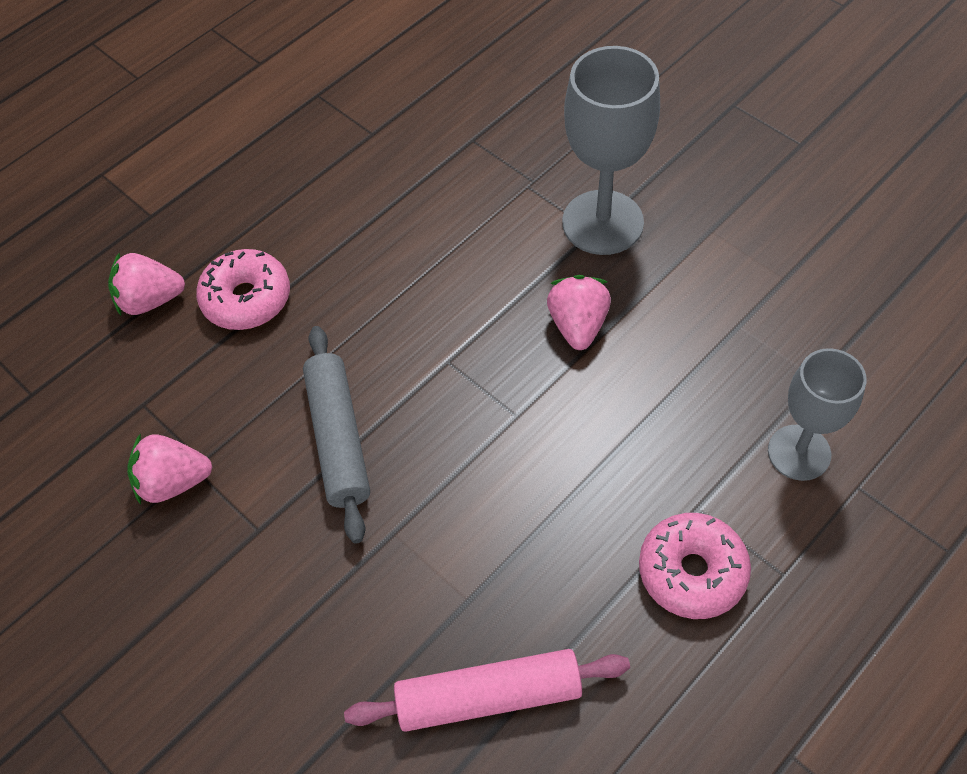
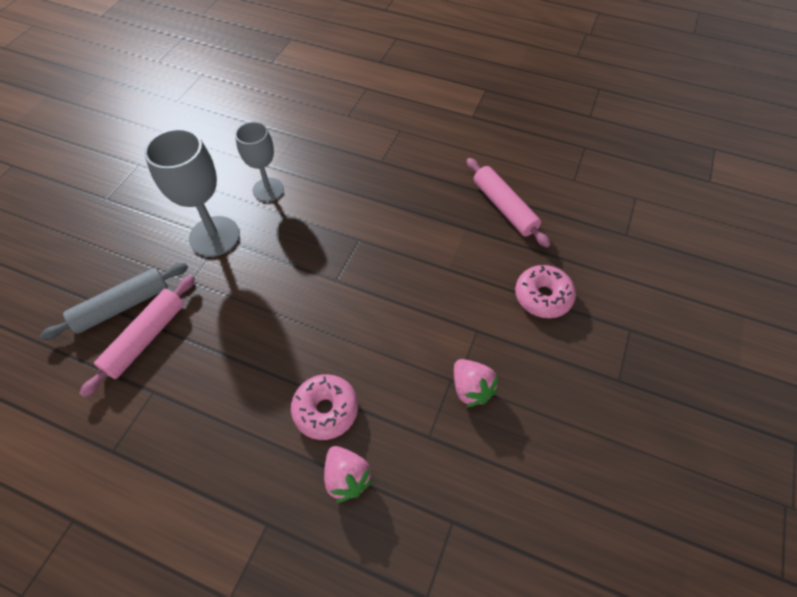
camera: 115 degrees left, 0 degrees up
grey rolling pin [303,326,370,543] -> grey rolling pin moved to [40,263,188,340]
pink strawberry [547,275,611,350] -> none
pink donut [639,513,751,619] -> pink donut moved to [515,265,576,318]
grey goblet [768,348,867,481] -> grey goblet moved to [235,122,284,202]
none -> pink rolling pin [80,275,195,398]

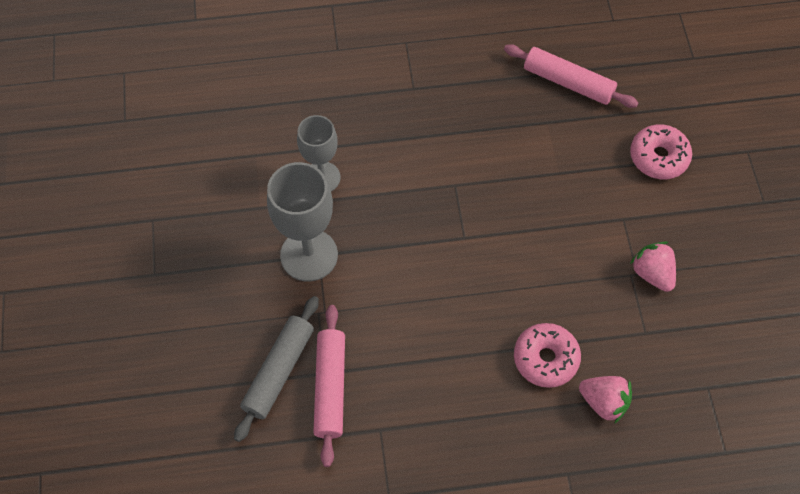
camera: 30 degrees left, 5 degrees up
pink strawberry [454,359,499,407] -> pink strawberry turned 150 degrees counterclockwise [630,241,676,292]

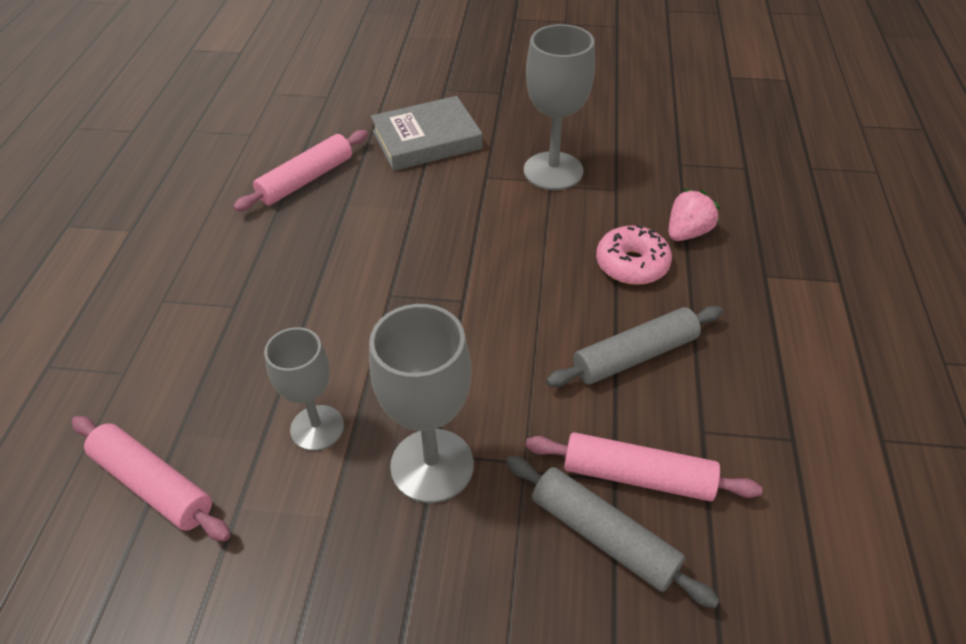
camera: 75 degrees left, 15 degrees down
pink donut [630,124,692,179] -> grey book [371,96,482,171]
pink strawberry [630,241,676,292] -> grey goblet [524,24,595,190]
none -> pink rolling pin [72,416,231,541]
none -> grey rolling pin [546,306,723,387]

